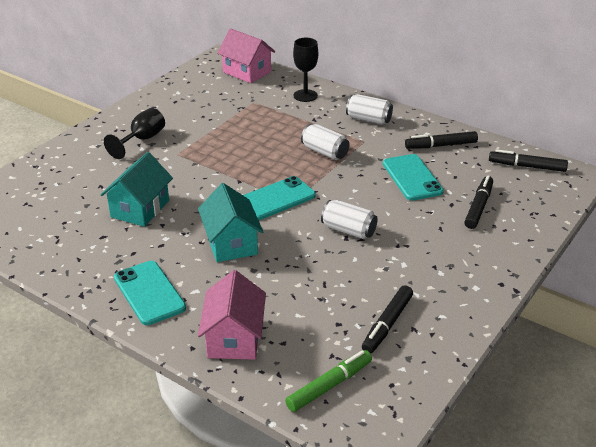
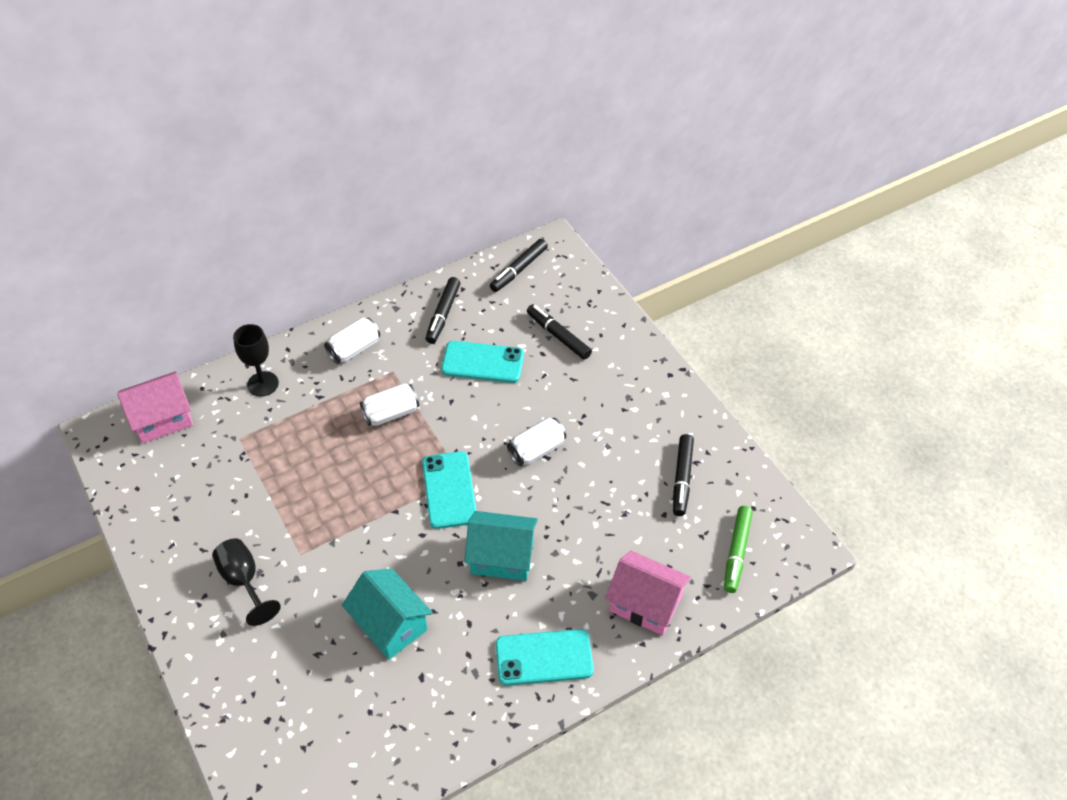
camera: 65 degrees left, 15 degrees up
green marker [285,350,372,412] -> green marker turned 150 degrees counterclockwise [724,506,753,593]
black marker [362,285,413,354] -> black marker turned 45 degrees clockwise [673,434,694,516]

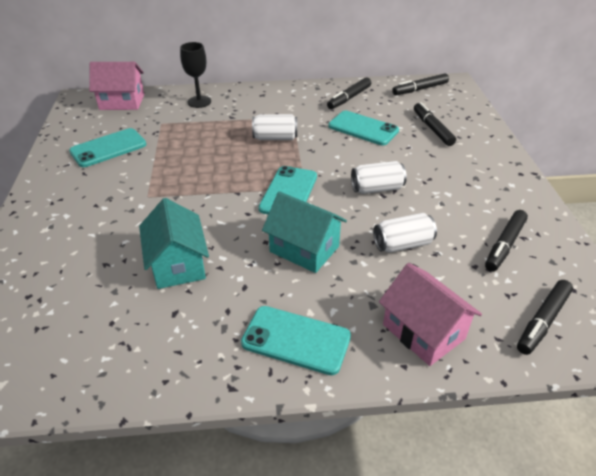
camera: 25 degrees right, 10 degrees down
black goblet [212,538,281,626] -> none
white can [324,317,380,364] -> white can moved to [373,213,437,253]
green marker [724,506,753,593] -> black marker [517,280,573,355]
none -> turquoise phone [69,128,146,167]

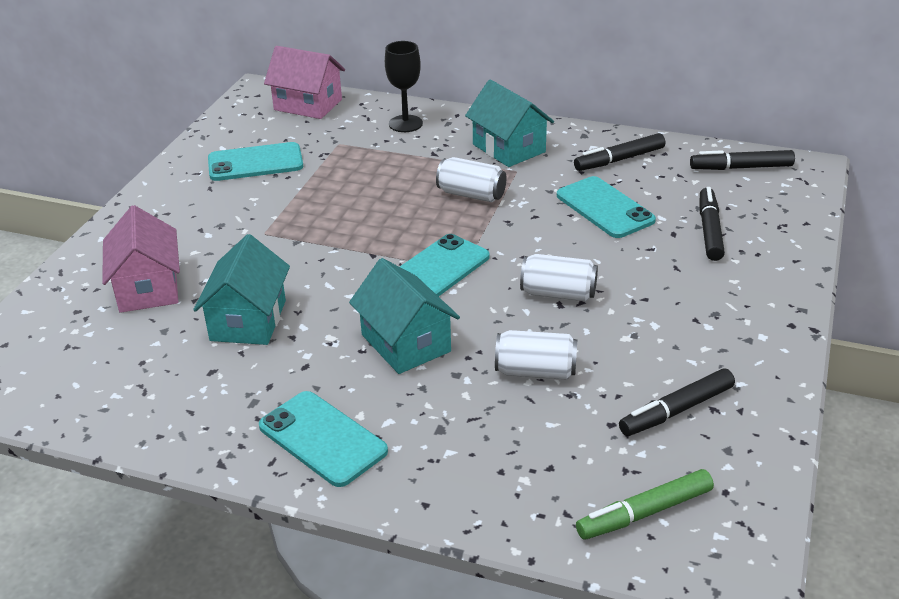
camera: 25 degrees right, 5 degrees down
pink house [379,263,482,366] -> pink house moved to [102,205,180,313]
black marker [517,280,573,355] -> green marker [576,469,714,540]
none -> turquoise house [465,80,554,167]

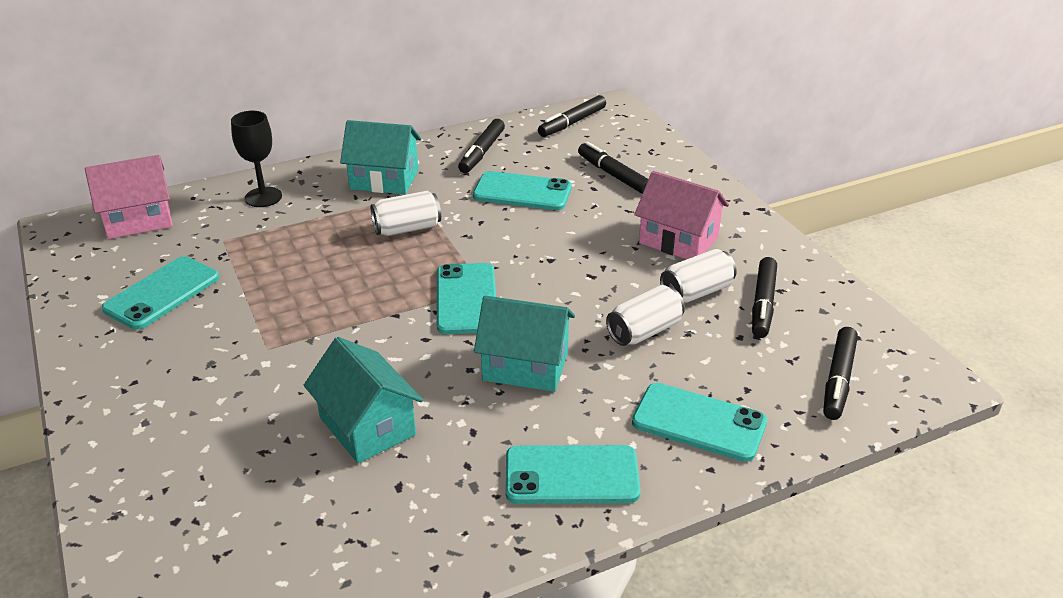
camera: 45 degrees left, 0 degrees up
pink house [102,205,180,313] -> pink house moved to [634,171,729,259]
white can [520,254,598,301] -> white can moved to [660,249,737,303]
green marker [576,469,714,540] -> black marker [823,327,858,420]
none -> turquoise phone [632,383,767,462]

